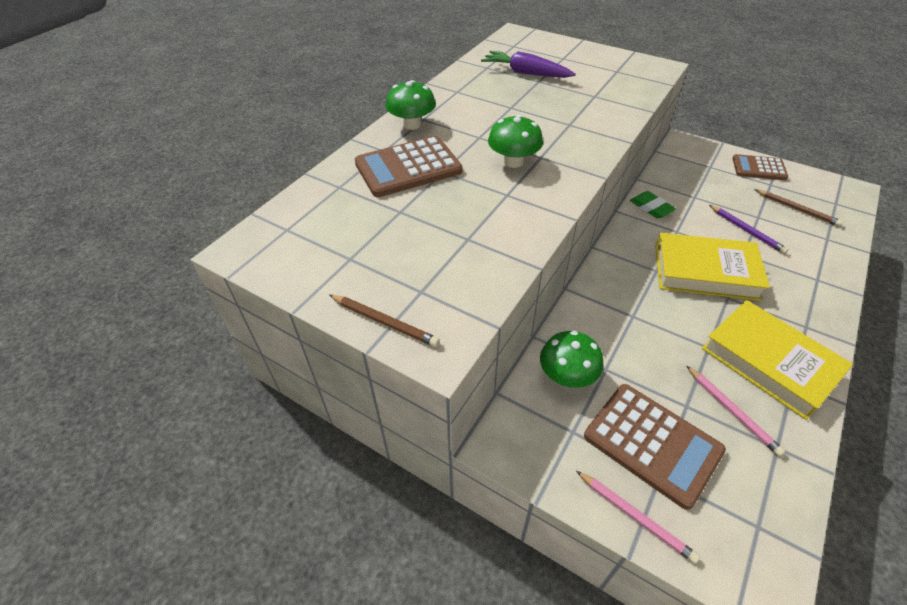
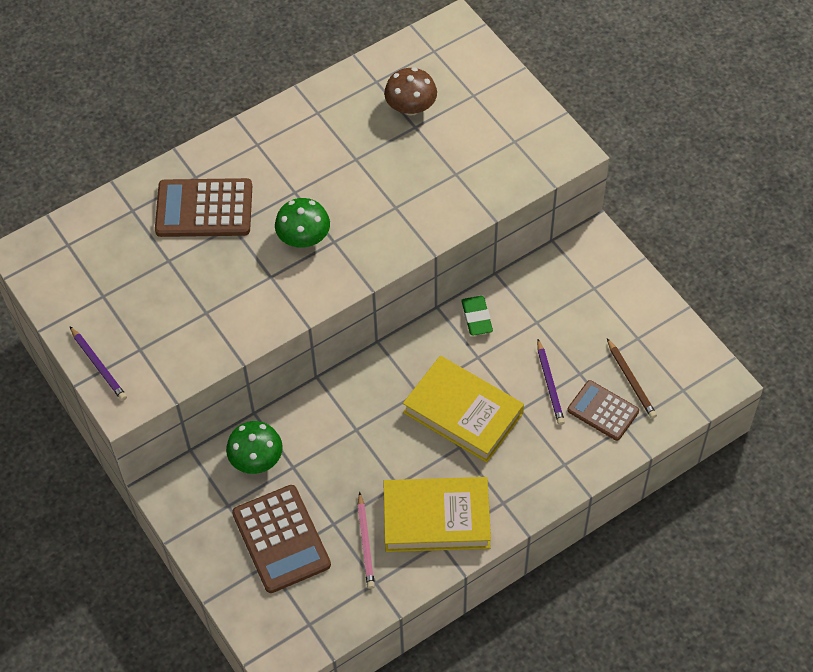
camera: 25 degrees right, 10 degrees up
brown pencil [329,295,440,347] -> purple pencil [70,327,127,401]
green mushroom [386,80,436,130] -> none
purple carrot [481,51,576,78] -> brown mushroom [384,68,437,116]
pink pencil [576,471,700,564] -> none
yellow book [702,300,853,420] -> yellow book turned 75 degrees counterclockwise [383,477,491,552]
brown calculator [732,154,788,180] -> brown calculator moved to [567,380,639,441]

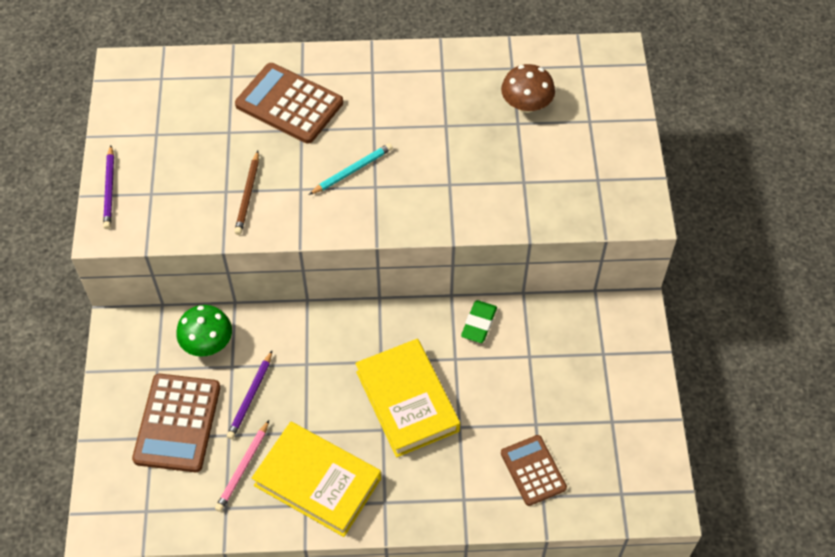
camera: 30 degrees right, 0 degrees up
green mushroom [275,198,330,248] -> turquoise pencil [309,143,393,195]
purple pencil [537,339,565,425] -> purple pencil moved to [227,351,272,439]
brown pencil [607,338,657,419] -> brown pencil moved to [234,151,259,235]

